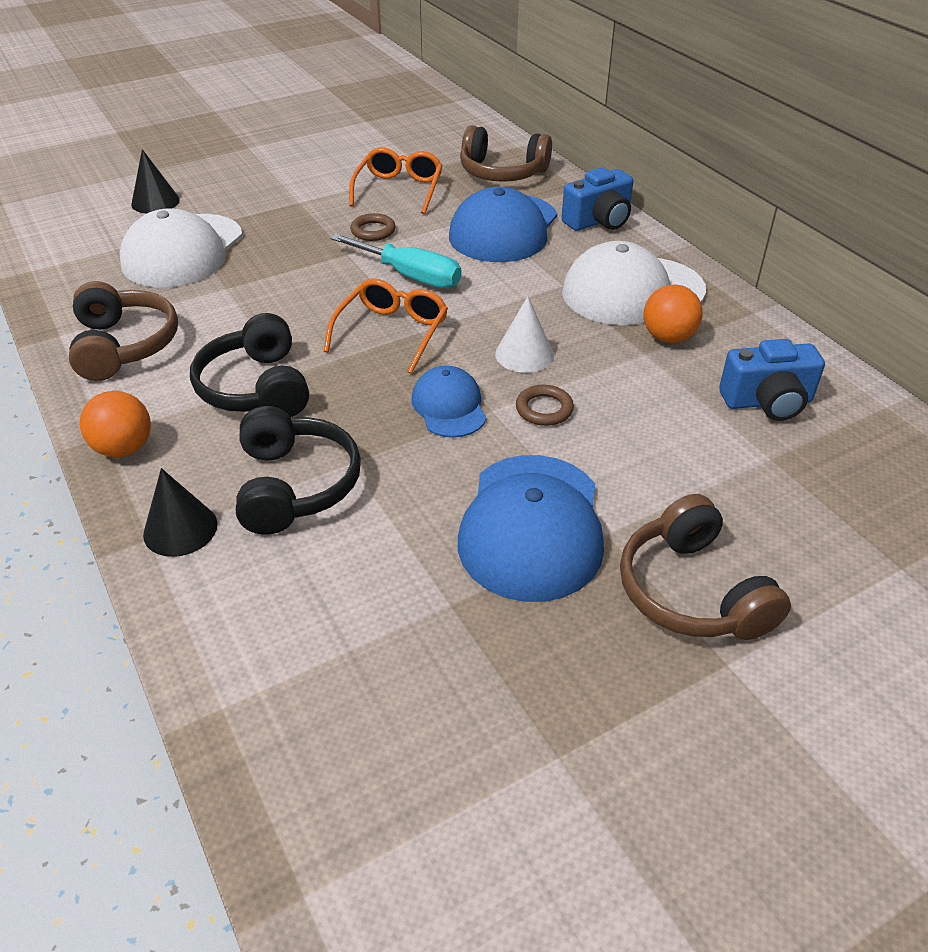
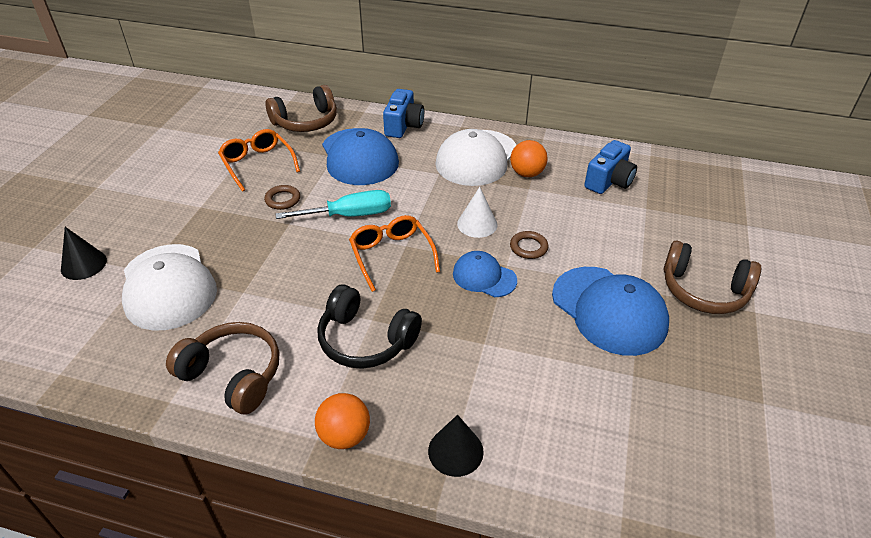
camera: 45 degrees left, 0 degrees up
black headphones [236,406,361,535] -> none

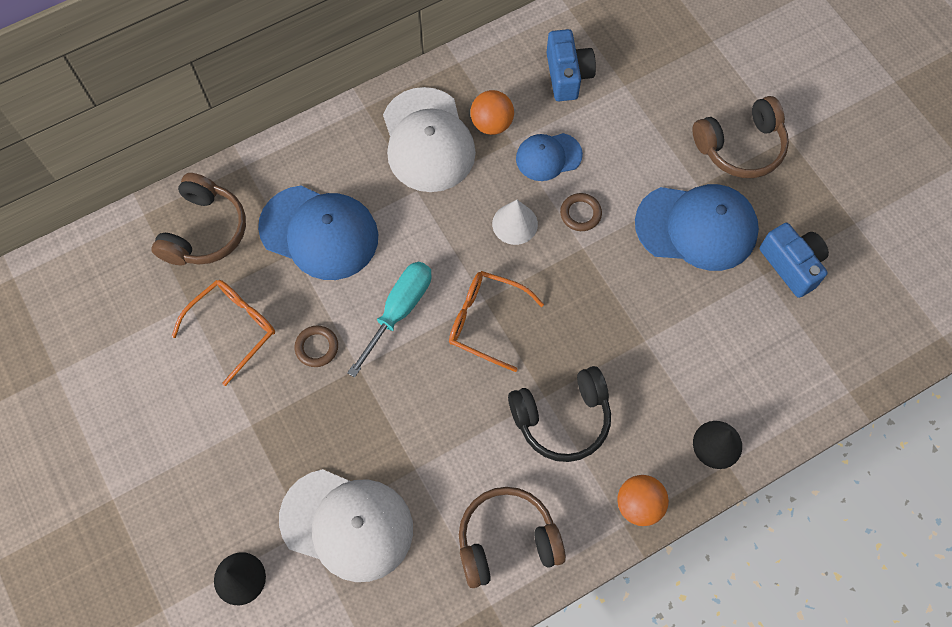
camera: 45 degrees left, 25 degrees up
orange glasses [218,129,300,192] -> orange glasses turned 120 degrees clockwise [171,280,275,386]
blue camera [383,89,424,138] -> blue camera moved to [760,223,829,298]
blue cap [453,251,517,297] -> blue cap moved to [516,133,583,181]

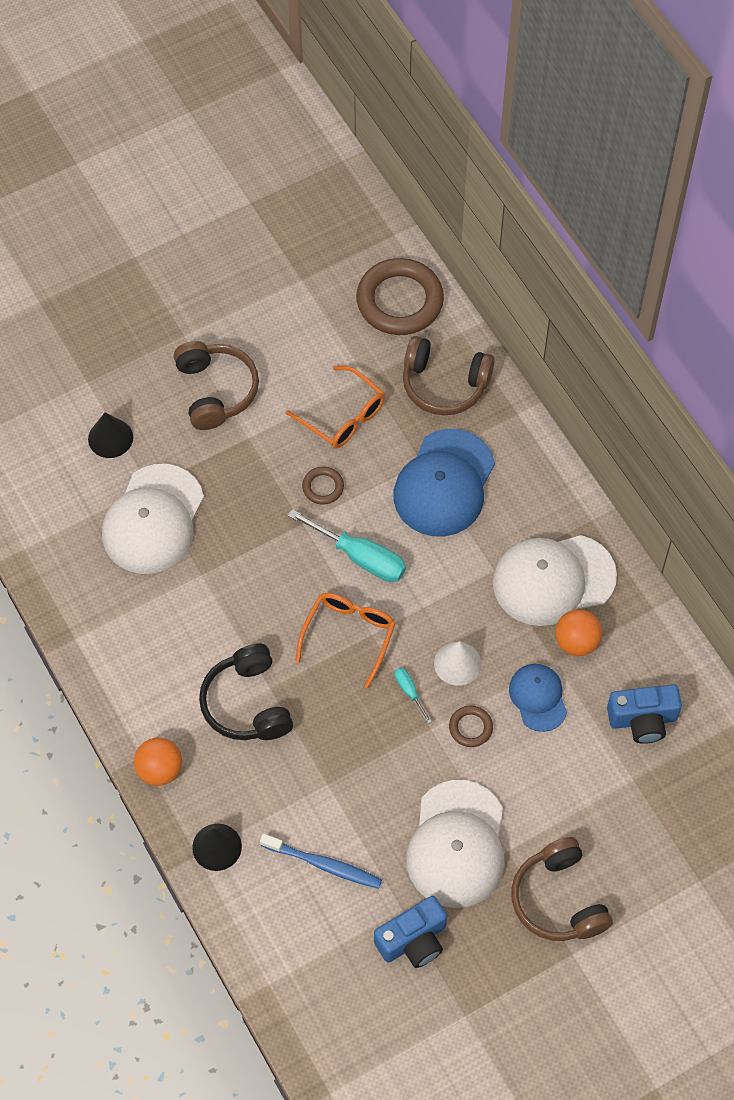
camera: 90 degrees right, 5 degrees down
brown headphones [459,487,566,588] -> brown headphones moved to [174,341,259,430]
blue cap [635,184,759,271] -> white cap [406,780,505,908]
none -> blue toothbrush [260,834,382,889]
none -> brown ring [356,258,444,335]
none -> turquoise screwdriver [394,668,432,724]

